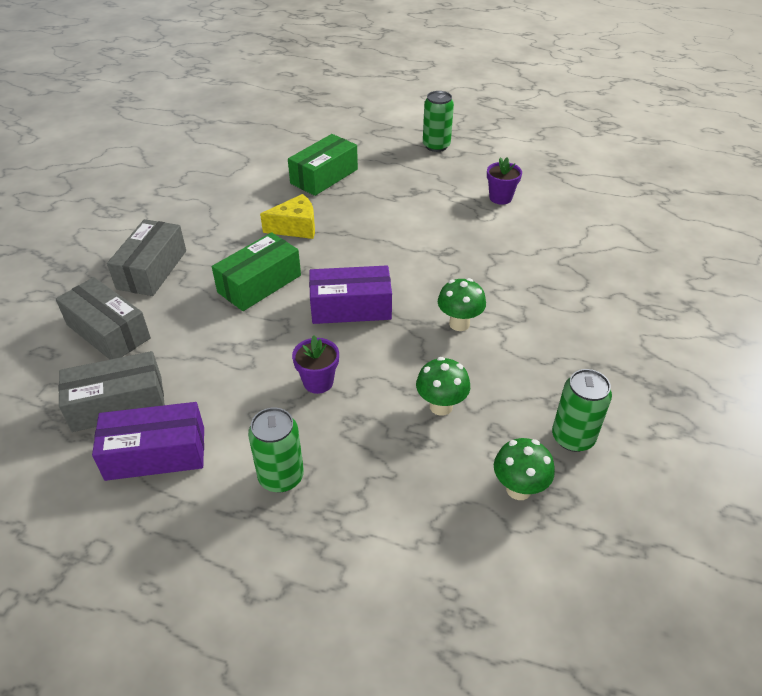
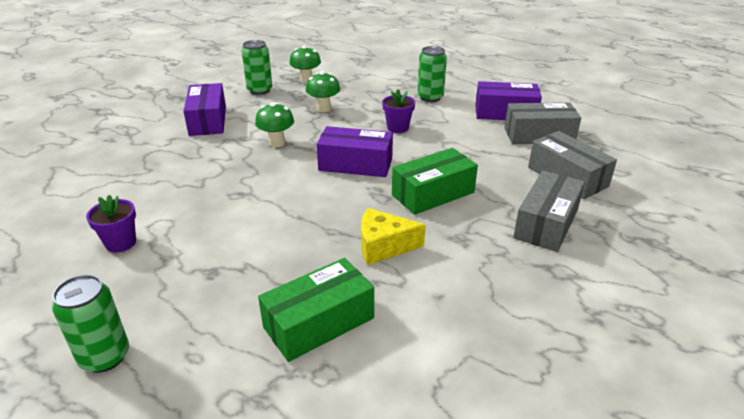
camera: 165 degrees left, 10 degrees down
none -> purple box [183,83,226,136]

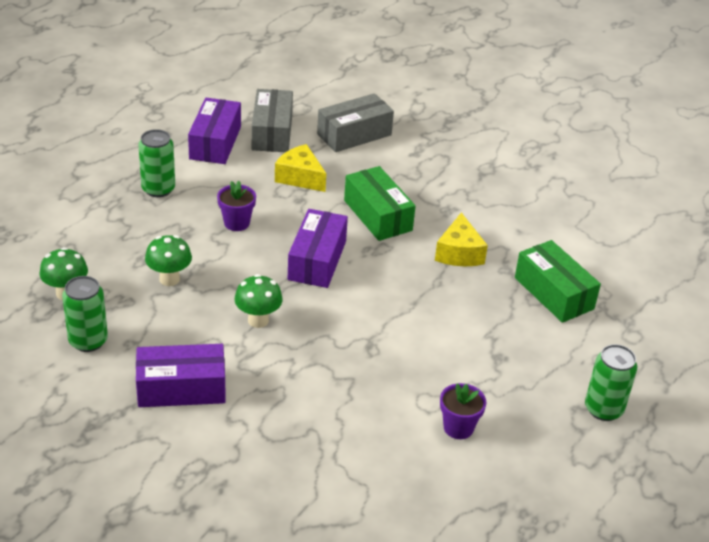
camera: 90 degrees left, 5 degrees up
grey box [513,170,585,252] -> none
none -> yellow cheese [275,144,326,192]

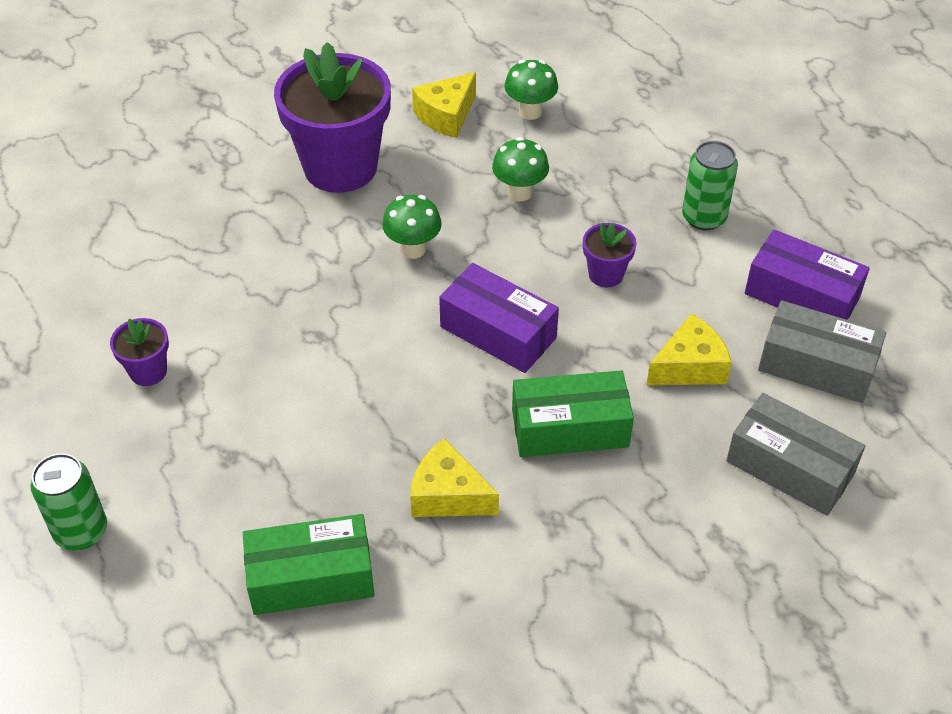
camera: 115 degrees right, 10 degrees up
green can [62,276,108,352] -> yellow cheese [412,72,476,138]
purple box [136,344,226,407] -> purple flower pot [274,42,391,193]
grey box [317,93,394,152] -> grey box turned 45 degrees counterclockwise [726,393,865,516]

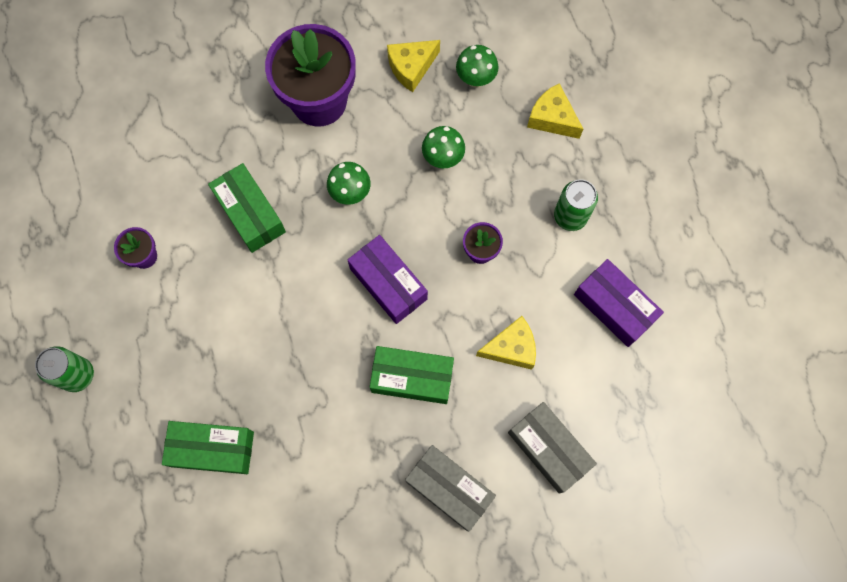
camera: 15 degrees right, 25 degrees up
yellow cheese [410,438,499,517] -> yellow cheese moved to [527,83,583,139]
grey box [758,300,886,403] -> grey box moved to [405,445,496,531]
none -> green box [208,163,286,253]

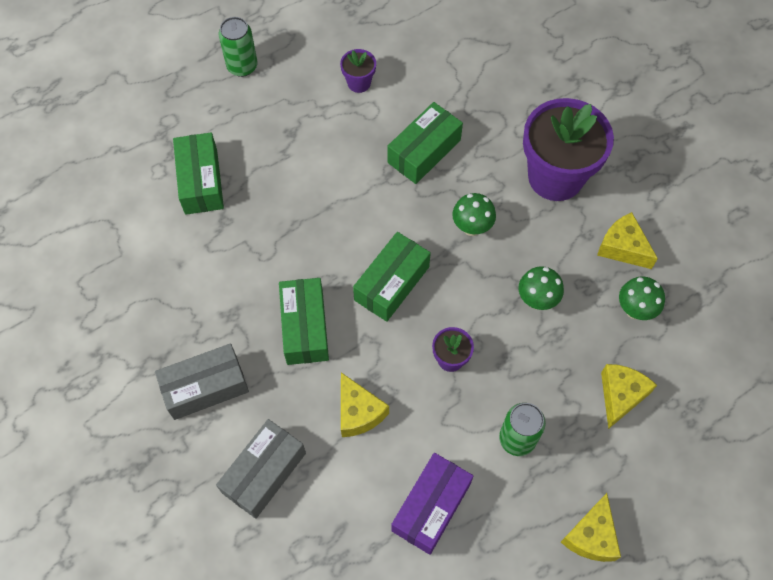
camera: 75 degrees right, 10 degrees down
purple box [348,235,428,324] -> green box [353,232,431,322]
grey box [405,445,496,531] -> grey box turned 45 degrees clockwise [155,343,249,420]
none -> yellow cheese [561,493,621,562]

